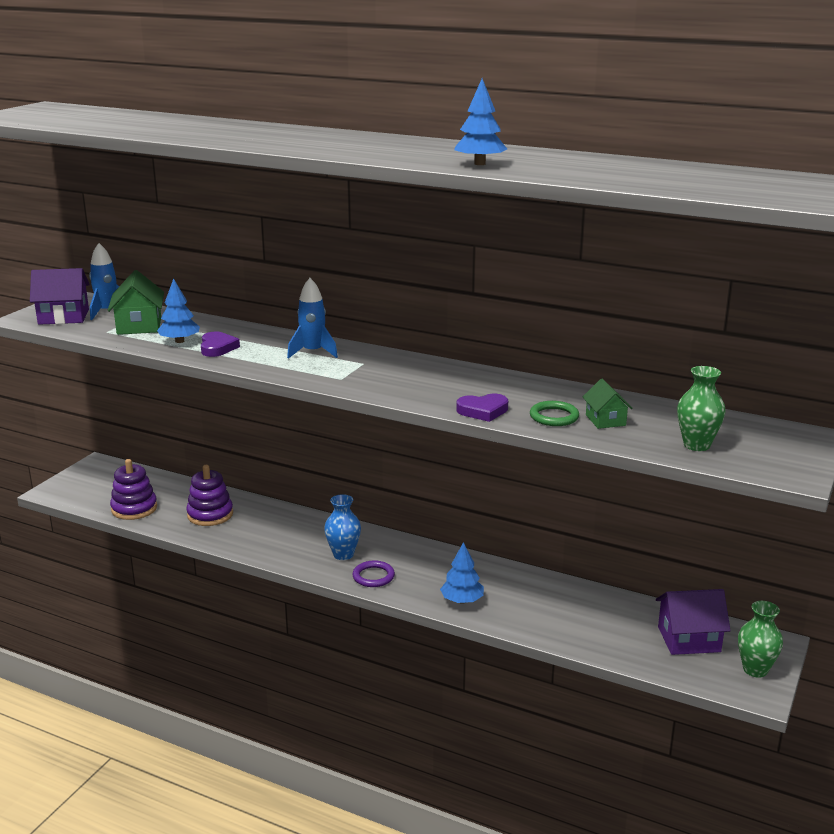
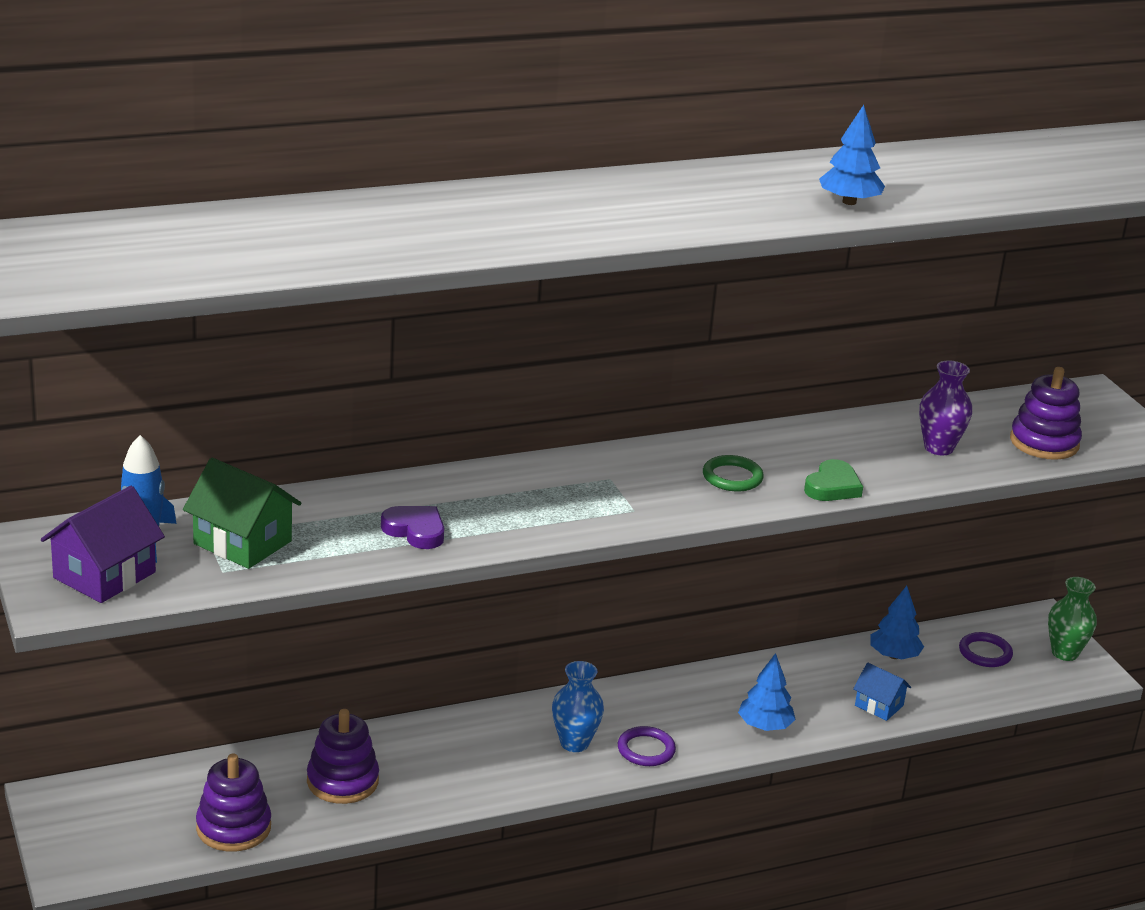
camera: 50 degrees left, 5 degrees up
blue tree [157,278,200,343] -> blue tree moved to [871,586,924,659]
blue rocket [287,278,338,359] -> none
purple heart [456,394,508,422] -> green heart [804,459,863,501]
green ring [530,401,579,426] -> green ring moved to [703,455,764,491]
green house [583,379,633,429] -> purple vase [919,360,972,455]
purple house [656,589,731,655] -> purple ring [959,632,1013,667]
green vase [677,366,725,451] -> purple stacking toy [1010,367,1082,460]
none -> blue house [853,663,911,721]

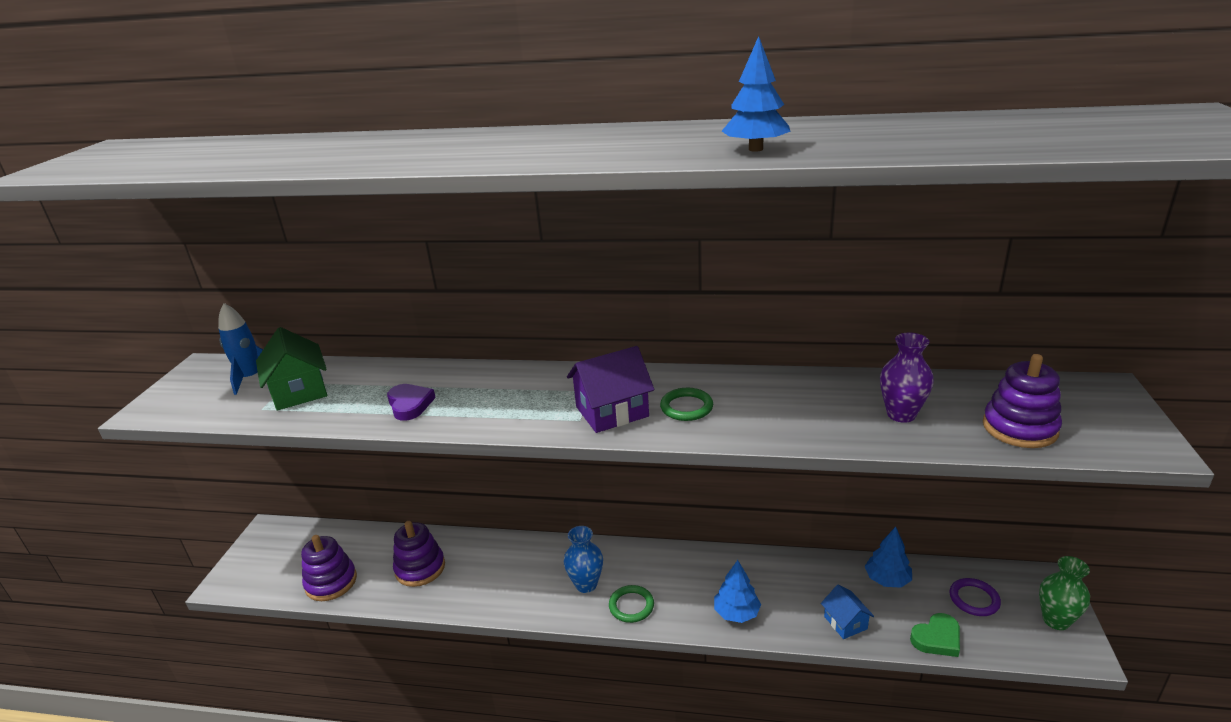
camera: 35 degrees right, 0 degrees up
purple house [41,486,165,603] -> purple house moved to [567,346,654,433]
purple ring [618,726,676,766] -> green ring [609,585,654,623]
green heart [804,459,863,501] -> green heart moved to [910,613,960,657]

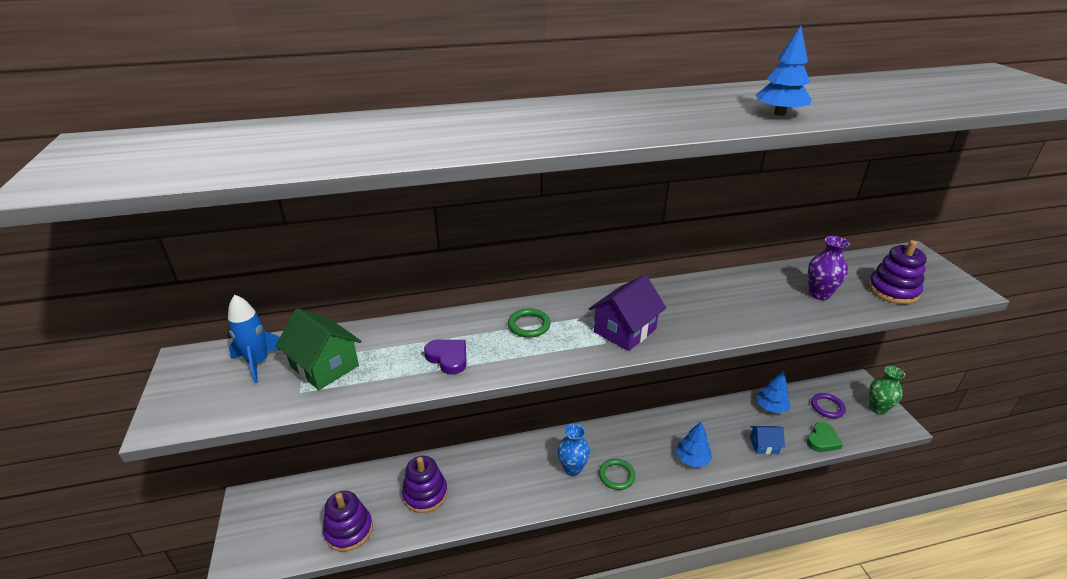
camera: 25 degrees left, 5 degrees up
green ring [660,388,713,421] -> green ring moved to [508,308,551,338]
blue house [821,585,874,639] -> blue house turned 45 degrees counterclockwise [750,426,785,454]

